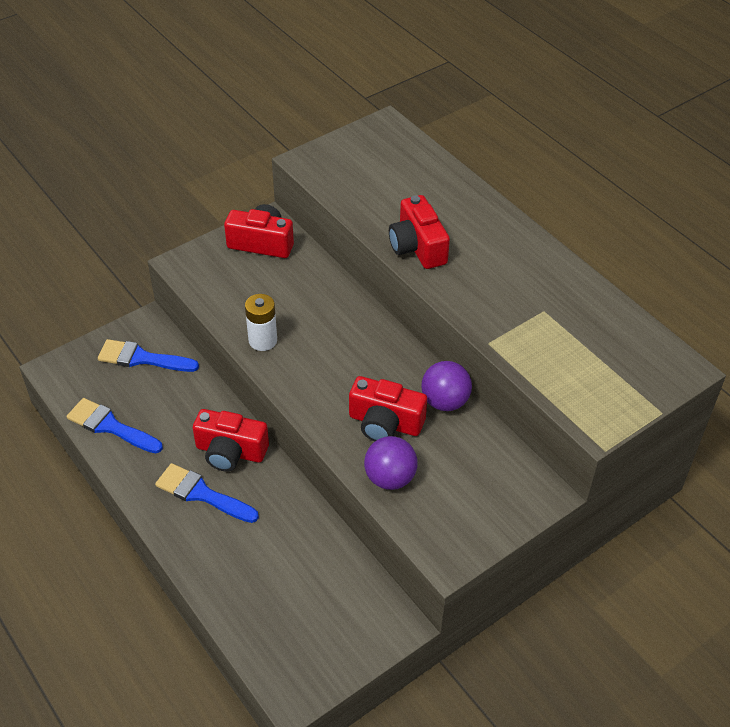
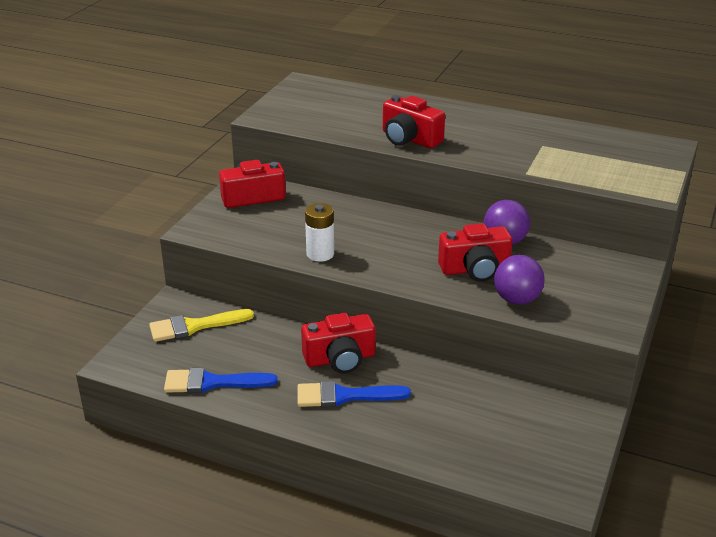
camera: 30 degrees left, 15 degrees down
blue brush [98,339,199,372] -> yellow brush [149,309,254,342]

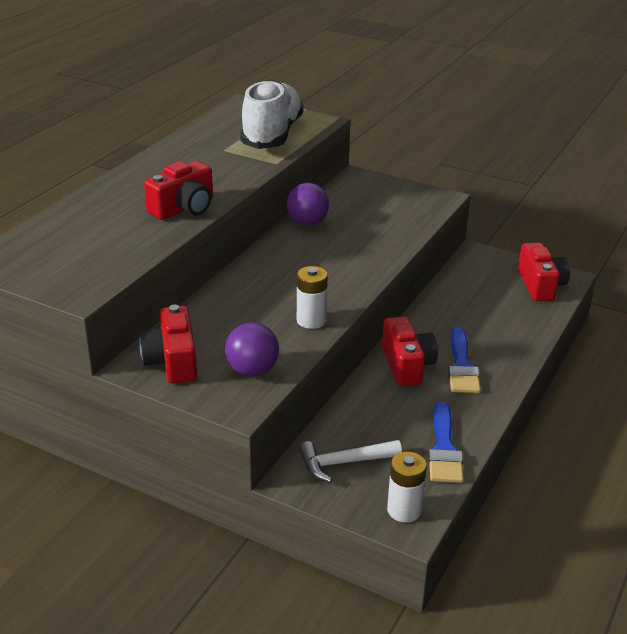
camera: 85 degrees left, 0 degrees up
yellow brush [149,309,254,342] -> white hammer [299,440,402,483]
red camera [438,223,512,282] -> red camera moved to [518,243,570,301]
purple ball [494,255,545,305] -> purple ball moved to [225,322,279,376]
none -> white shoe [240,79,304,149]
none -> white battery [387,452,427,522]

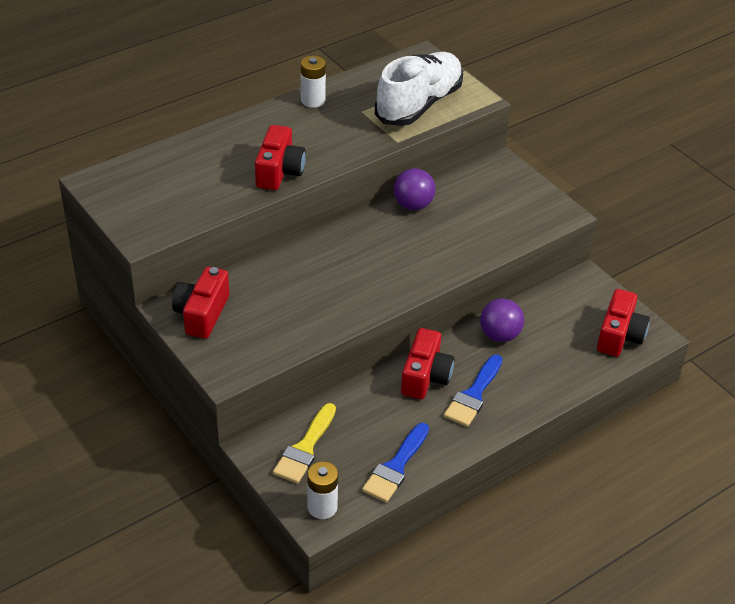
camera: 25 degrees right, 10 degrees up
red camera [144,161,213,220] -> red camera turned 60 degrees counterclockwise [255,125,306,190]
purple ball [225,322,279,376] -> purple ball moved to [480,298,524,342]
white battery [297,266,328,329] -> white battery moved to [301,56,326,108]
white hammer [299,440,402,483] -> yellow brush [273,403,336,484]

